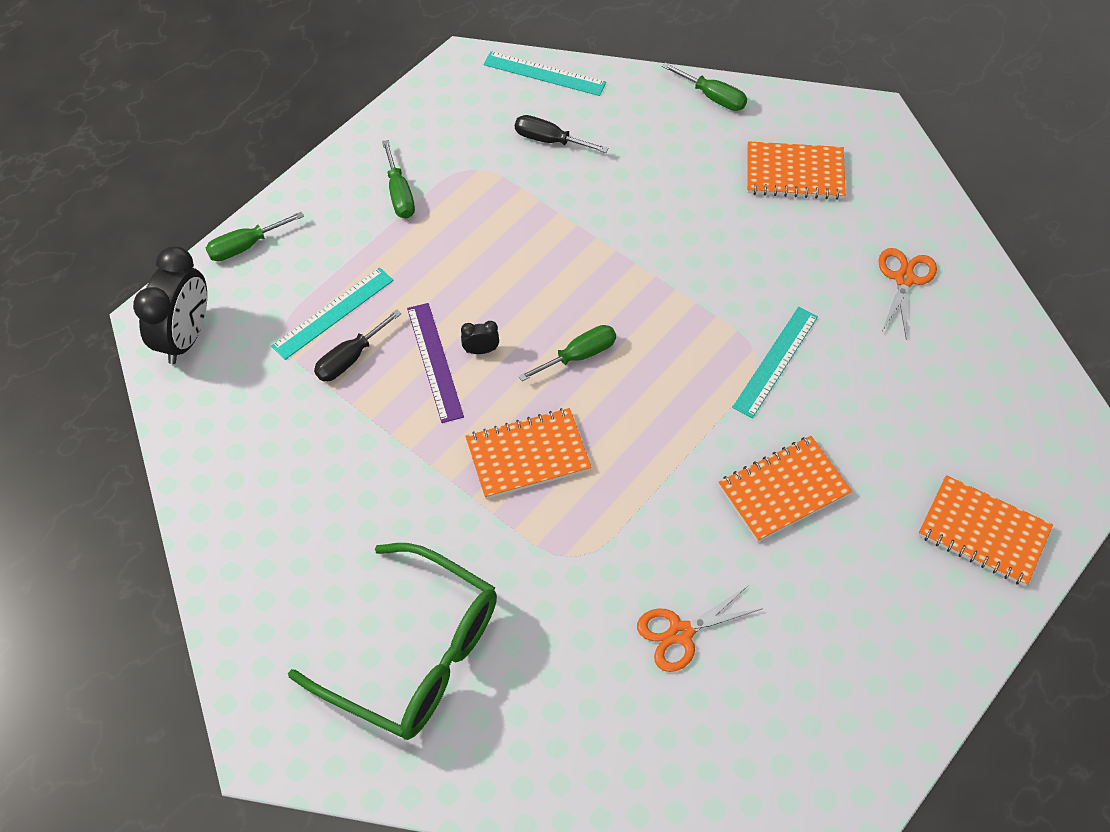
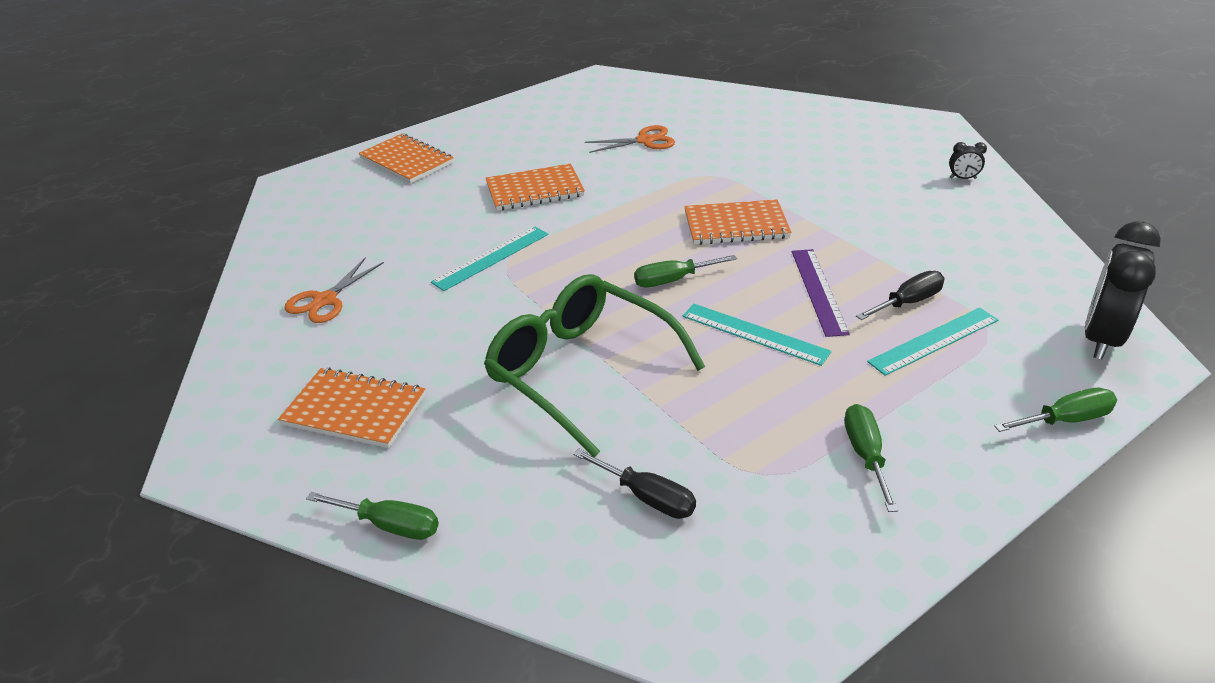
camera: 165 degrees left, 20 degrees down
green glasses [288,543,497,740] -> green glasses moved to [484,274,705,457]
black clock [461,321,499,354] -> black clock moved to [949,142,987,179]
turquoise ruler [484,51,606,96] -> turquoise ruler moved to [682,304,832,366]
green screwdriver [662,63,747,111] -> green screwdriver turned 150 degrees clockwise [306,492,439,540]

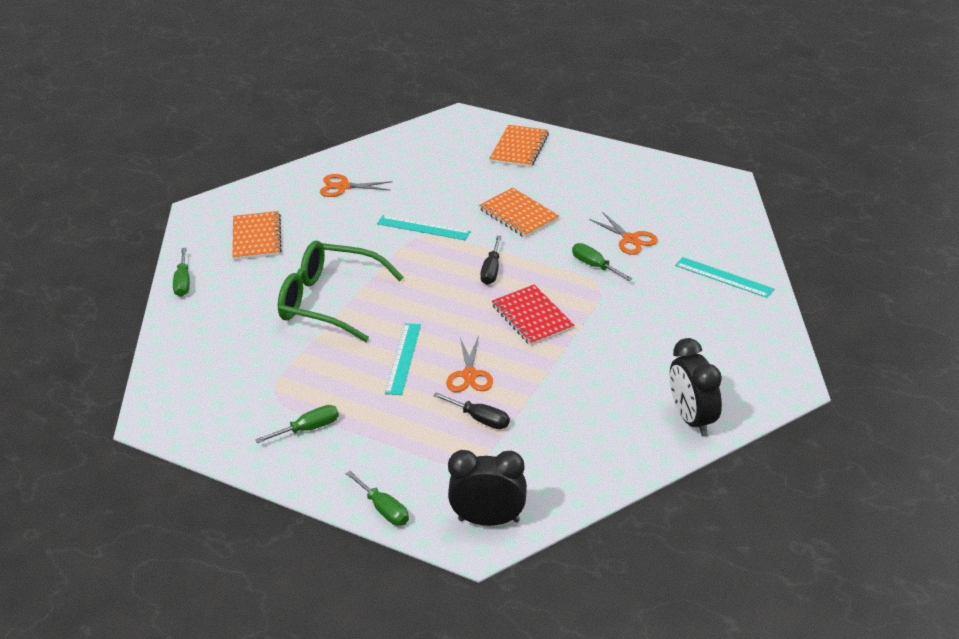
camera: 65 degrees right, 0 degrees up
green glasses [484,274,705,457] -> green glasses turned 90 degrees counterclockwise [278,241,404,342]
black screwdriver [573,448,696,519] -> black screwdriver moved to [480,236,502,285]
green screwdriver [634,255,737,287] -> green screwdriver moved to [572,243,632,281]
orange notebook [684,199,791,245] -> red notebook [492,285,575,346]
purple ruler [792,249,850,337] -> orange scissors [446,336,493,392]
turquoise ruler [867,308,999,376] -> turquoise ruler moved to [675,257,774,298]
black clock [949,142,987,179] -> black clock [670,338,722,436], size x2.36

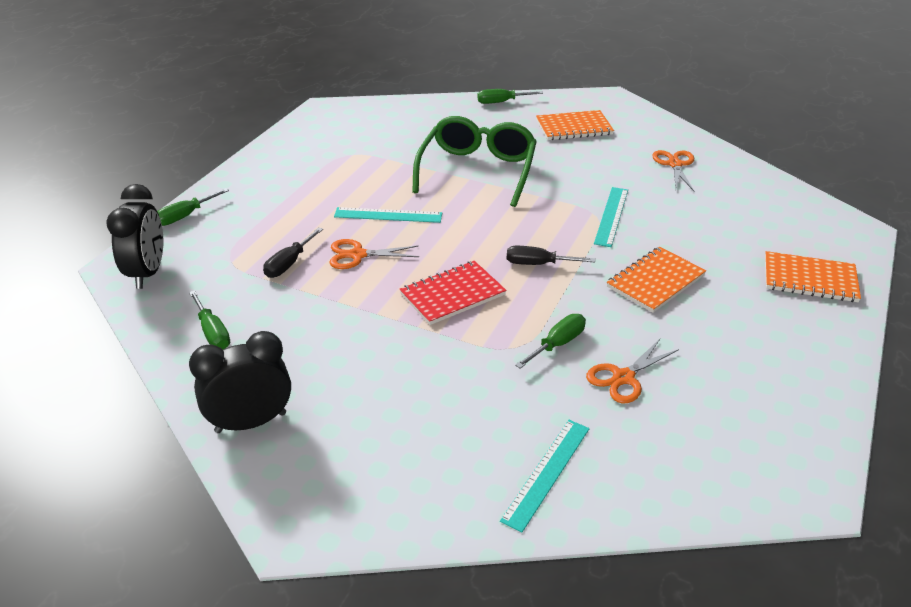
camera: 85 degrees right, 0 degrees up
green screwdriver [255,405,339,443] -> green screwdriver moved to [189,290,230,350]

